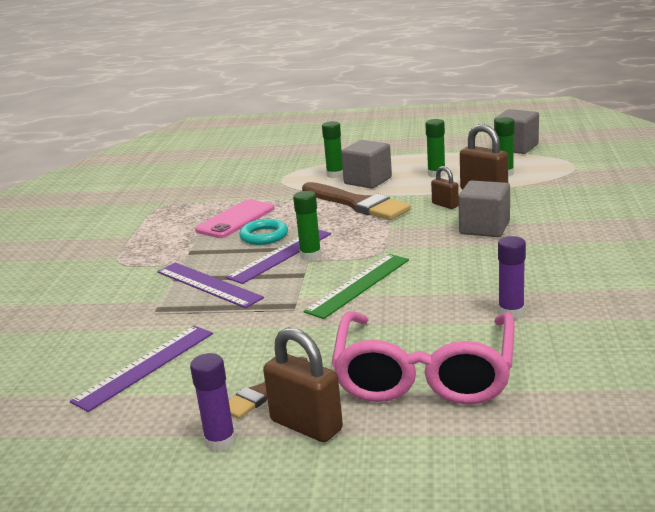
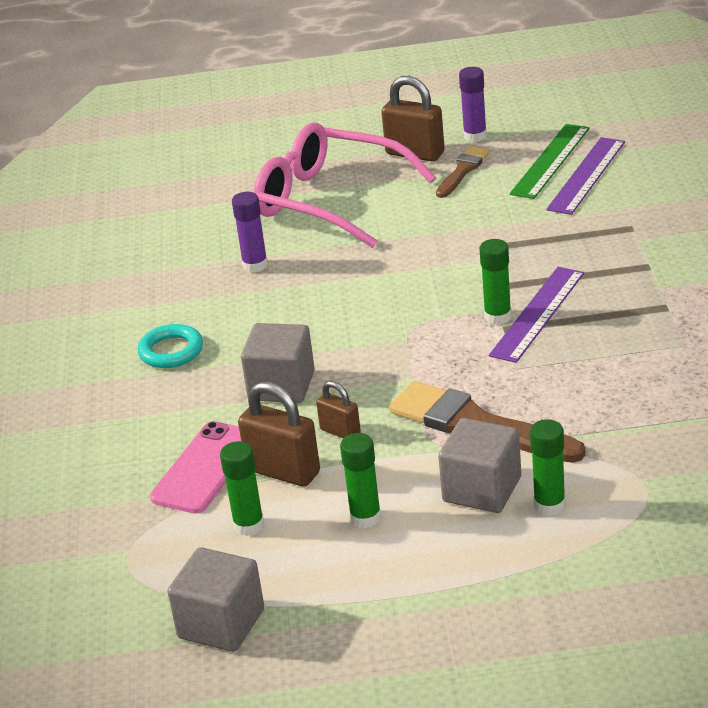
camera: 170 degrees right, 10 degrees up
purple ruler [157,263,264,308] -> none
pink phone [195,199,274,238] -> pink phone moved to [150,421,241,513]
turquoise ring [239,219,288,245] -> turquoise ring moved to [138,324,203,368]
green ruler [304,254,409,319] -> green ruler moved to [510,124,590,199]
pink glasses [332,311,515,404] -> pink glasses turned 60 degrees counterclockwise [254,122,436,248]

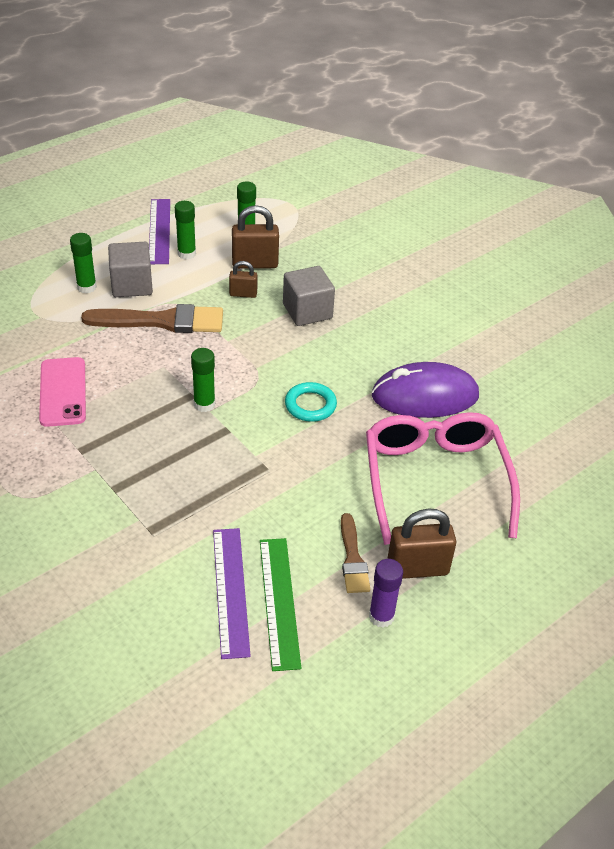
camera: 140 degrees right, 10 degrees up
turquoise ring [138,324,203,368] -> turquoise ring moved to [285,382,337,422]
pink phone [150,421,241,513] -> pink phone moved to [39,357,86,427]
grey cube [167,547,264,652] -> none
purple glue stick [232,192,268,272] -> purple mouse [372,362,479,418]
pink glasses [254,122,436,248] -> pink glasses turned 90 degrees counterclockwise [366,412,520,545]
purple ruler [489,267,584,363] -> purple ruler moved to [149,199,170,264]

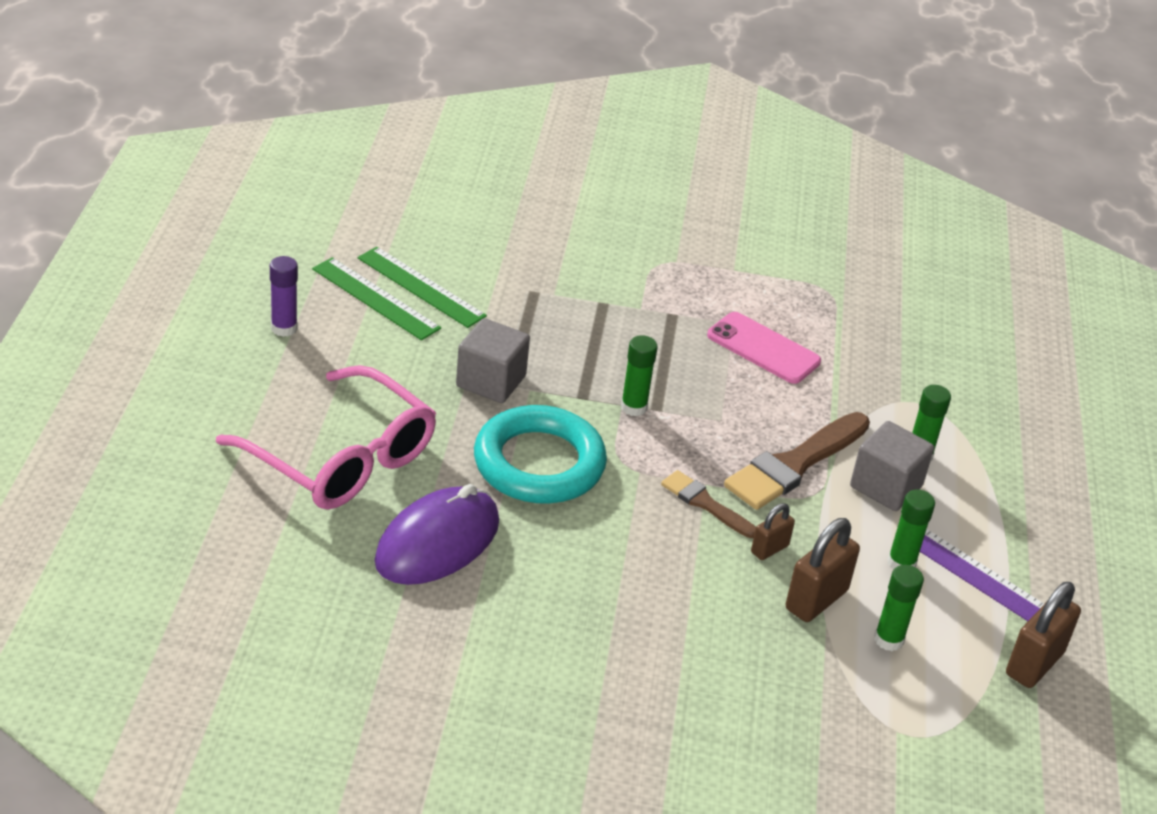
camera: 135 degrees right, 5 degrees down
purple ruler [213,528,251,659] -> green ruler [358,247,487,328]
grey cube [283,266,335,326] -> grey cube moved to [456,318,530,403]
turquoise ring [285,382,337,422] -> turquoise ring [474,405,607,504], size x1.96
brown brush [341,513,370,593] -> brown brush moved to [661,470,756,538]
brown padlock [387,508,456,579] -> brown padlock moved to [1006,582,1081,688]

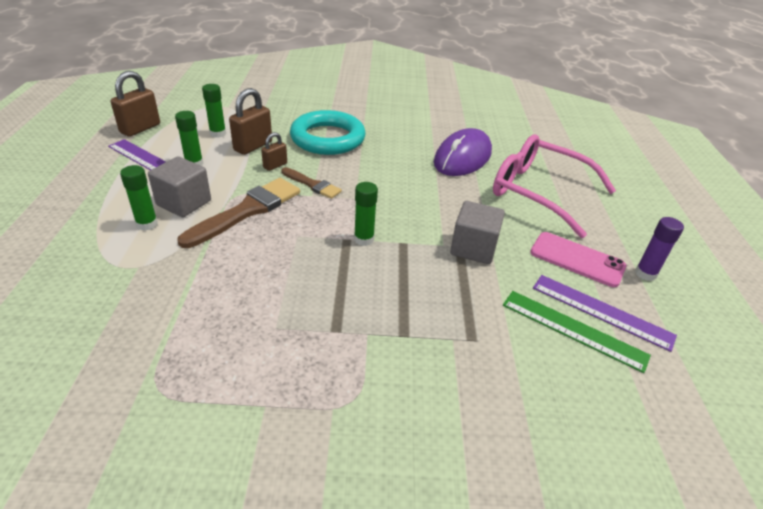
camera: 175 degrees right, 0 degrees up
green ruler [312,257,441,340] -> purple ruler [533,275,677,352]
turquoise ring [474,405,607,504] -> turquoise ring moved to [290,110,366,155]
pink phone [707,312,821,384] -> pink phone moved to [530,232,626,287]

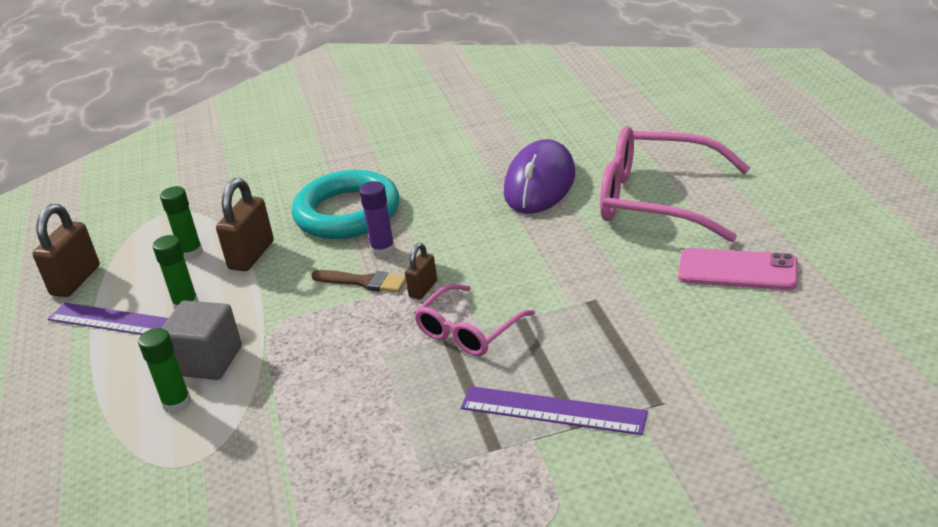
camera: 10 degrees left, 5 degrees down
brown brush [177,178,300,248] -> none
brown padlock [261,132,287,171] -> brown padlock moved to [405,243,437,300]
green glue stick [354,182,378,246] -> pink glasses [414,283,535,356]
grey cube [450,201,505,264] -> none
green ruler [503,291,651,373] -> none
purple ruler [533,275,677,352] -> purple ruler moved to [461,386,648,435]
purple glue stick [635,217,684,281] -> purple glue stick moved to [359,181,395,257]

